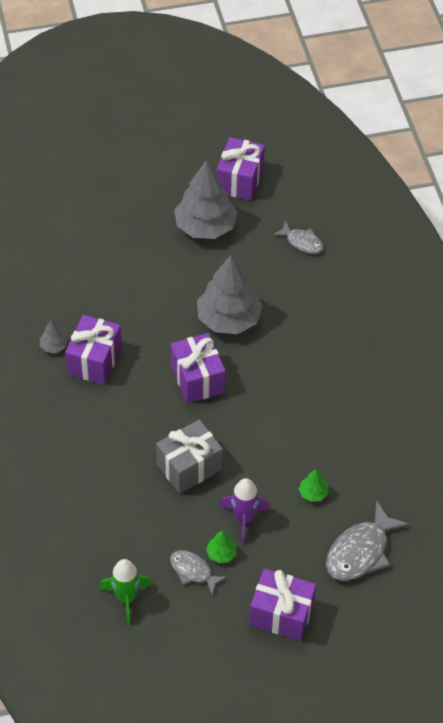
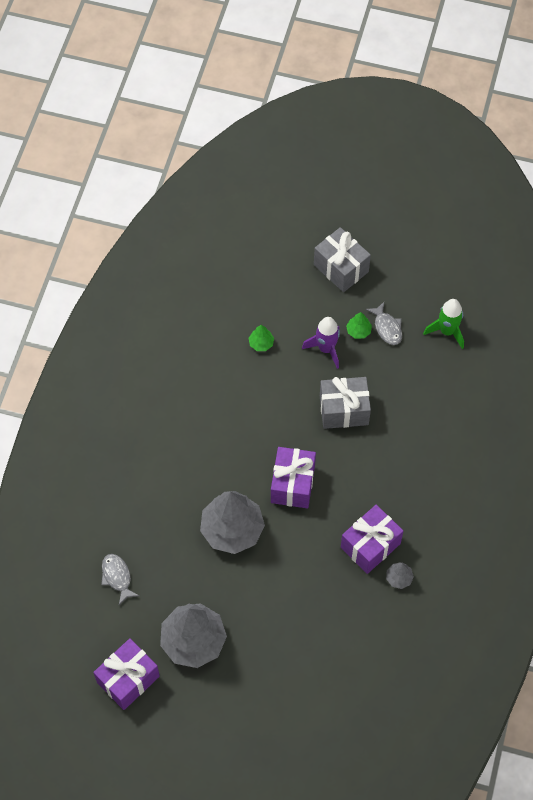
camera: 150 degrees left, 10 degrees up
purple gift [249,568,316,641] -> grey gift [314,227,371,292]
grey fish [326,500,410,581] -> none

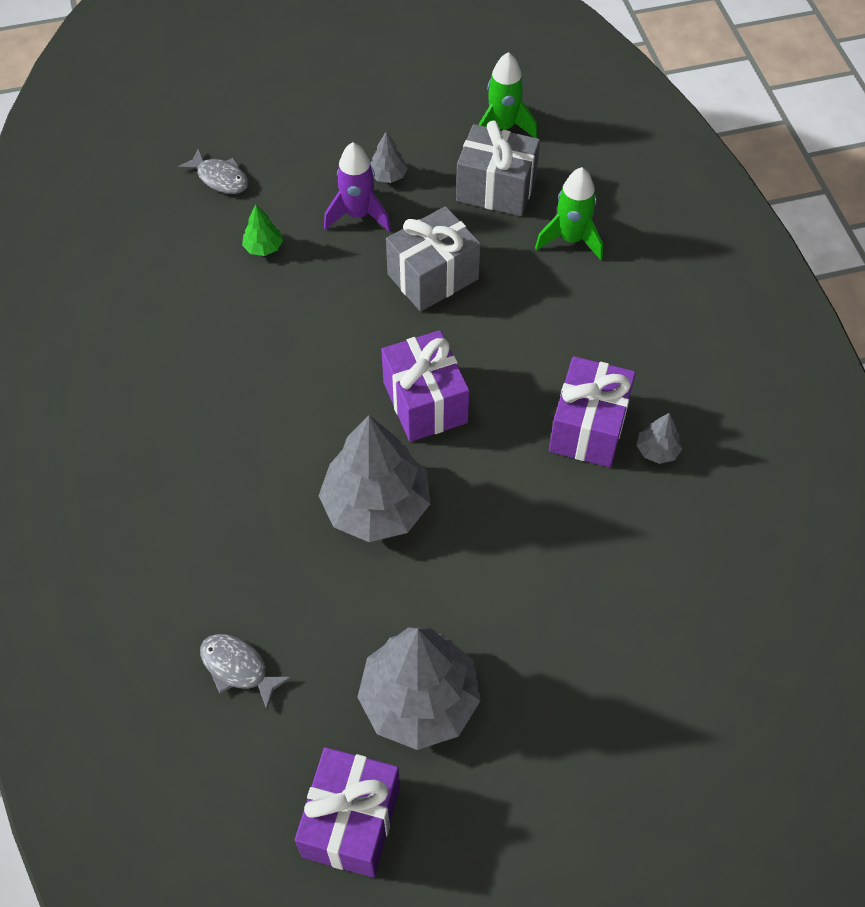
camera: 30 degrees left, 5 degrees down
grey gift [314,227,371,292] -> grey gift moved to [456,120,540,216]
green tree [346,312,372,339] -> grey tree [370,132,408,183]
grey fish [366,302,402,345] -> grey fish moved to [177,148,248,194]
none -> green rocket [535,167,603,260]

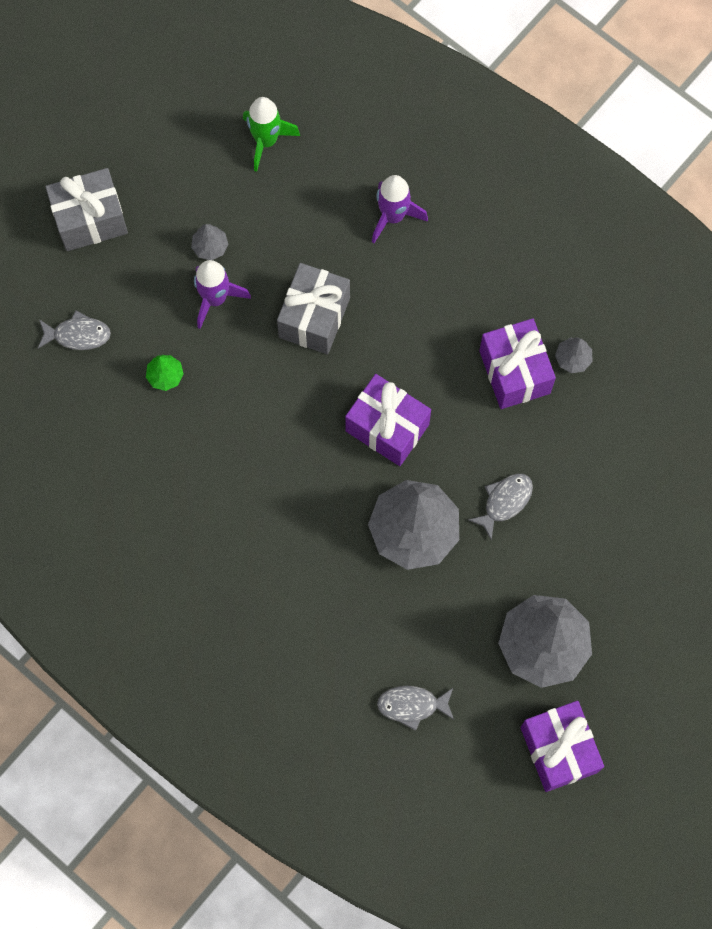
camera: 35 degrees left, 15 degrees up
grey gift [456,120,540,216] -> grey gift moved to [45,168,128,251]
green rocket [535,167,603,260] -> purple rocket [372,175,428,243]
none -> grey fish [468,474,533,541]

